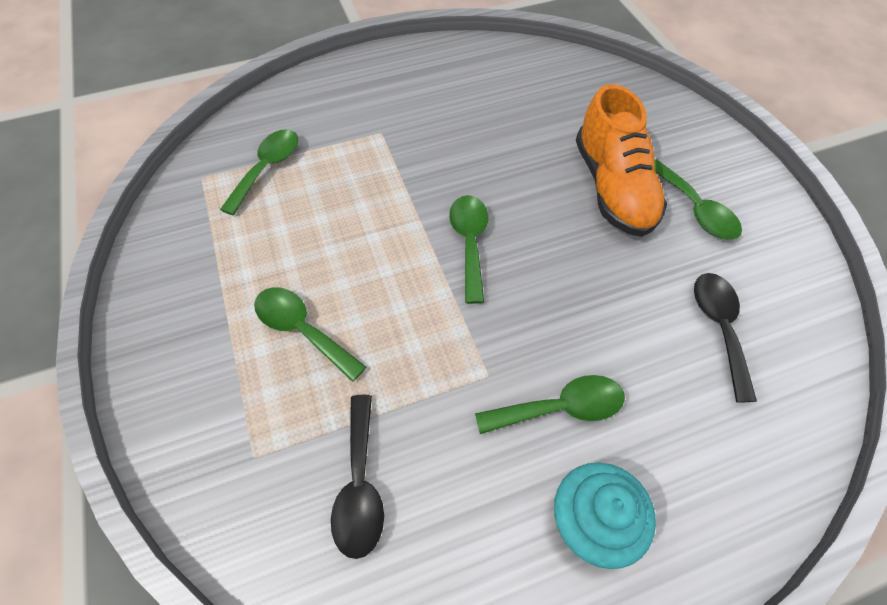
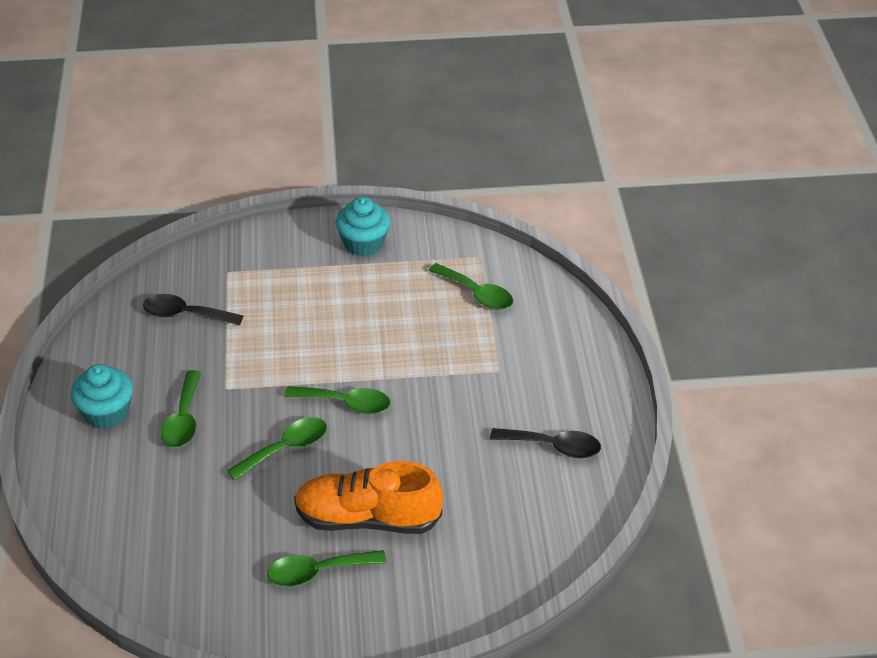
camera: 105 degrees right, 15 degrees down
green spoon [254,287,366,382] -> green spoon moved to [227,417,327,481]
black spoon [694,273,757,402] -> black spoon moved to [490,428,601,458]
none -> turquoise cupcake [336,197,390,256]

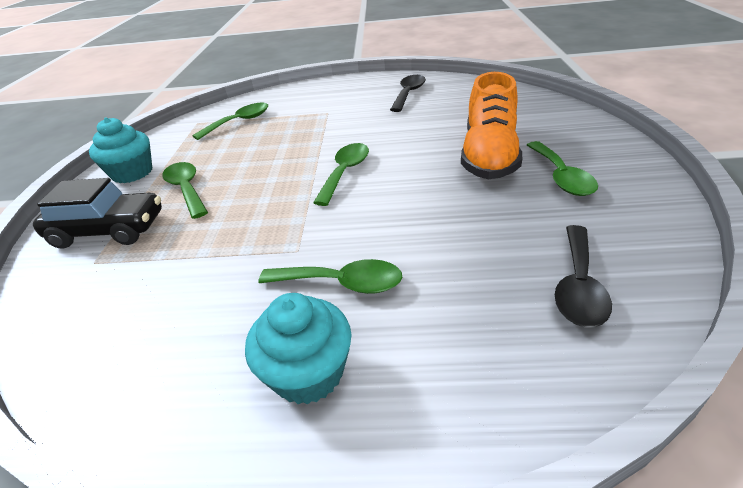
camera: 80 degrees left, 5 degrees down
black spoon [143,294,243,326] -> black spoon moved to [555,225,612,328]
green spoon [227,417,327,481] -> green spoon moved to [162,162,208,219]
none -> black car [33,178,162,249]

